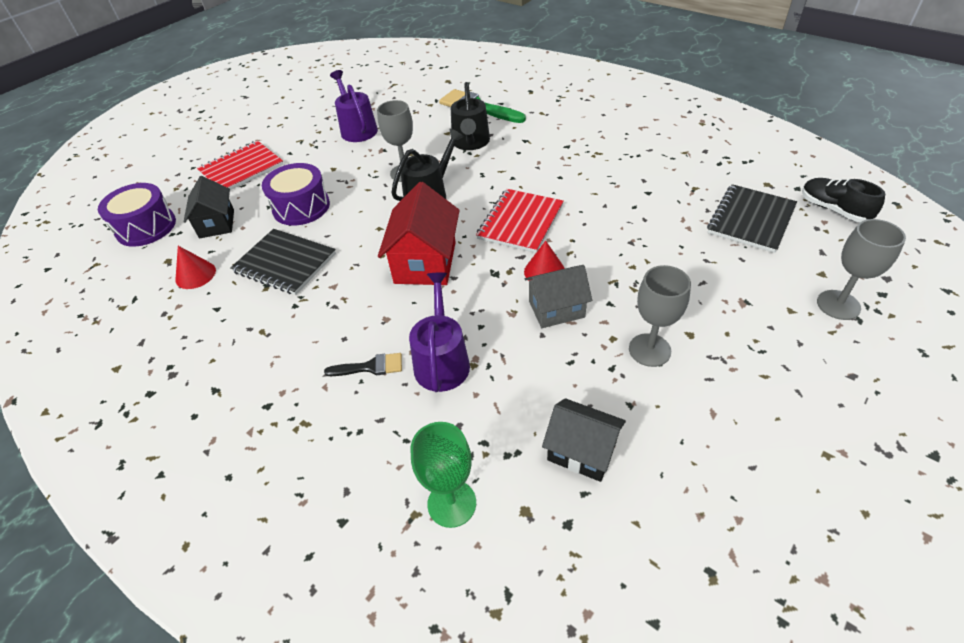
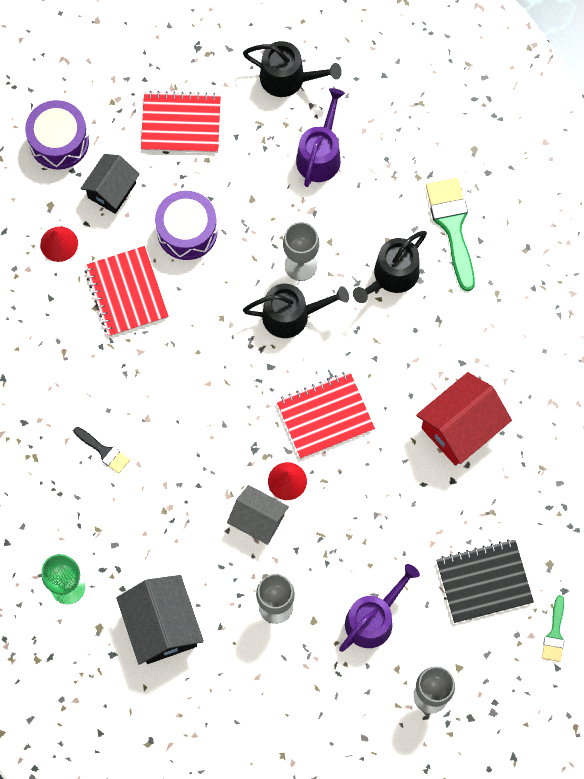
camera: 40 degrees right, 25 degrees up
black notebook [230,229,336,295] -> red notebook [85,246,169,337]
red house [378,182,460,285] -> red house moved to [416,372,512,466]
purple watering can [409,273,470,392] -> purple watering can moved to [339,564,420,652]
black house [542,398,626,482] -> black house [116,575,204,665], size x1.51
black shoe [802,178,885,222] -> green brush [542,595,564,662]
none -> black watering can [243,41,342,97]

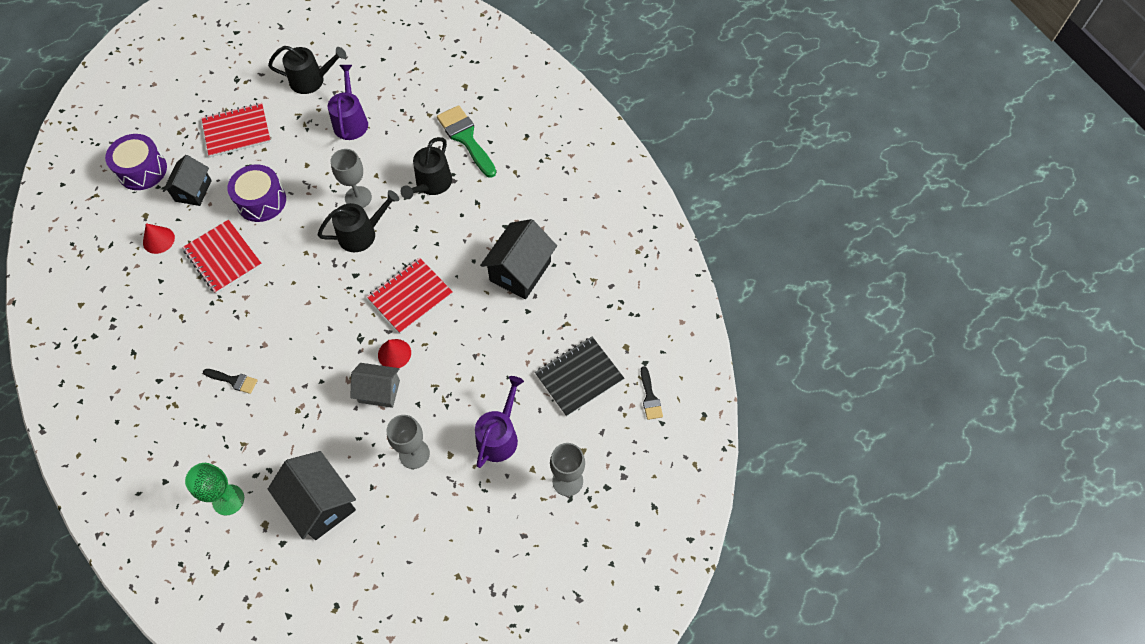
camera: 20 degrees left, 10 degrees down
red house [416,372,512,466] -> black house [480,219,557,299]
green brush [542,595,564,662] -> black brush [641,366,663,420]

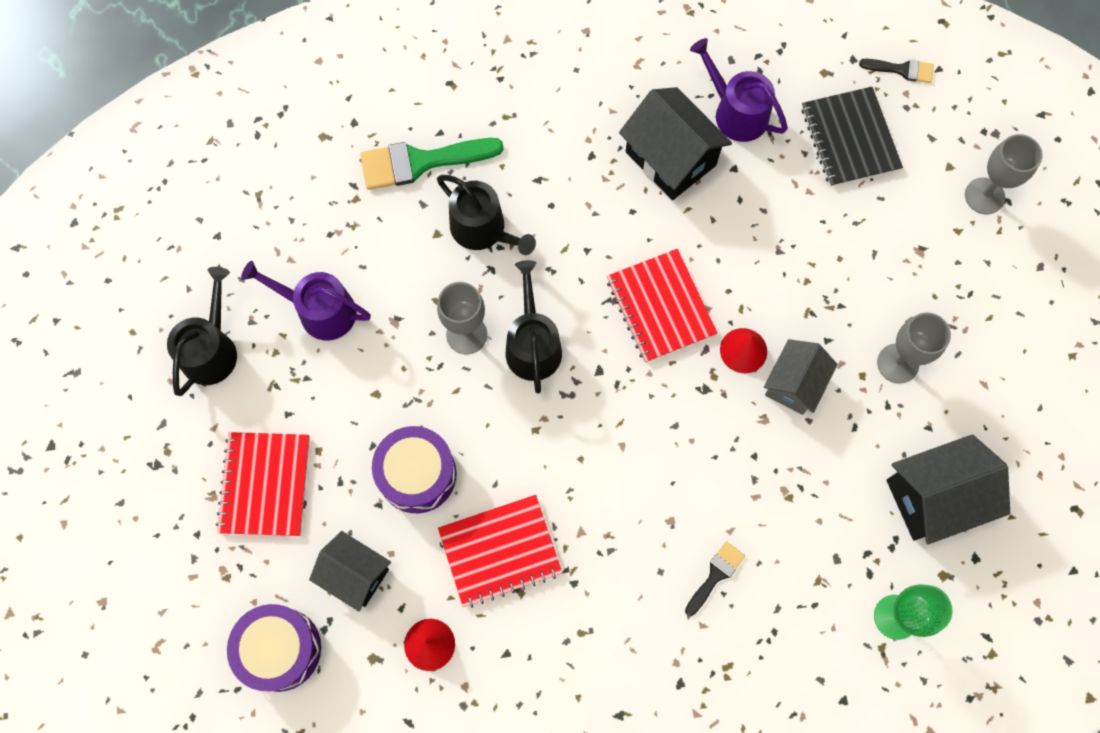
camera: 70 degrees left, 10 degrees up
purple watering can [475,376,524,468] -> purple watering can moved to [690,38,788,142]

